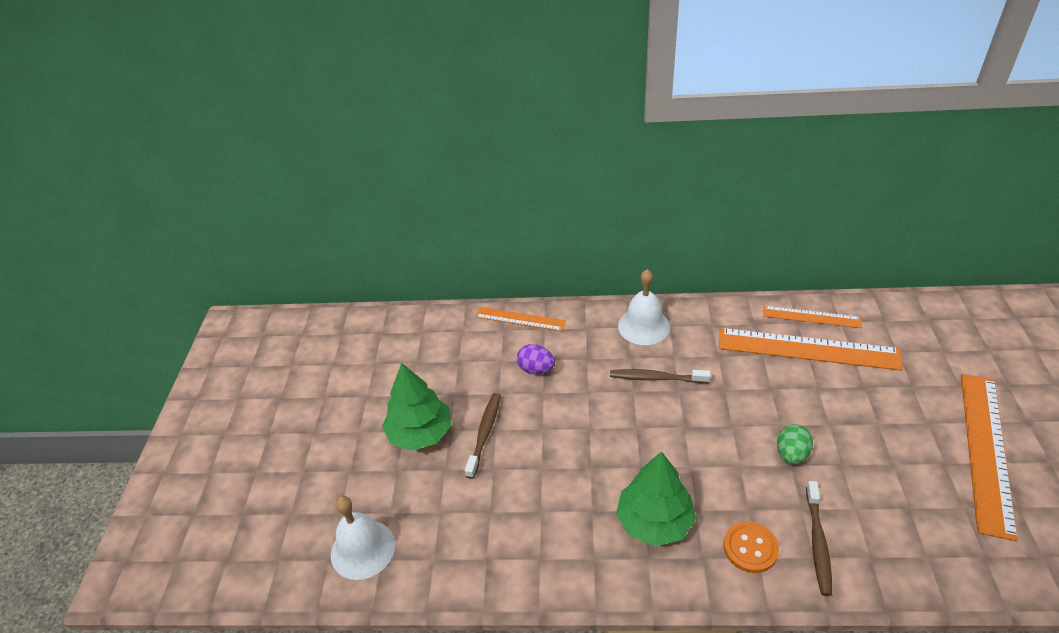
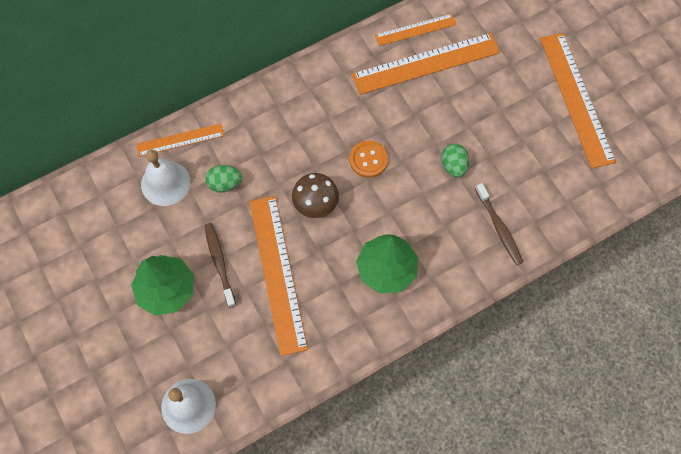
camera: 35 degrees left, 25 degrees up
purple egg [517,344,555,374] -> green egg [205,165,242,193]
brown toothbrush [610,369,711,384] -> none
white bell [618,269,670,345] -> white bell moved to [141,150,190,206]
orange button [724,521,779,573] -> orange button moved to [350,141,388,178]
none -> orange ruler [250,196,308,356]
none -> brown mushroom [292,173,339,218]

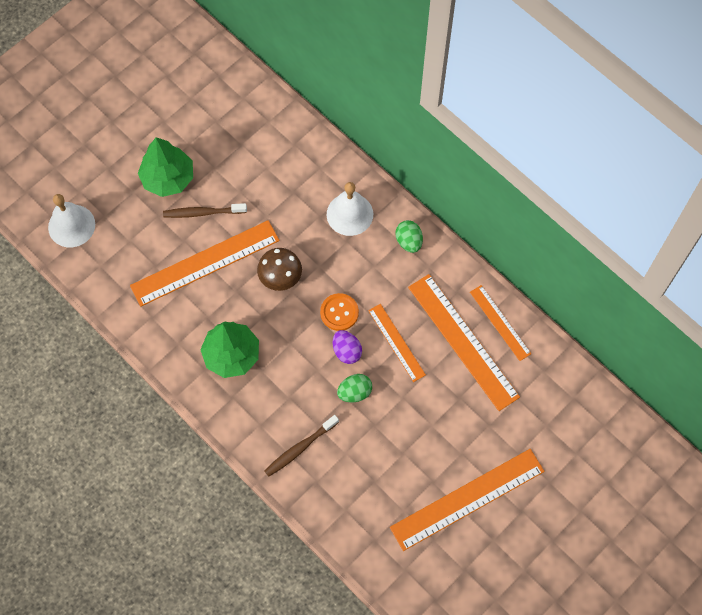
camera: 75 degrees right, 0 degrees up
orange ruler [136,124,224,157] -> orange ruler moved to [368,304,426,382]
white bell [141,150,190,206] -> white bell moved to [327,182,373,236]
brown toothbrush [204,223,236,308] -> brown toothbrush turned 150 degrees counterclockwise [163,203,247,218]
green egg [205,165,242,193] -> green egg moved to [395,220,423,253]
none -> purple egg [333,330,362,364]

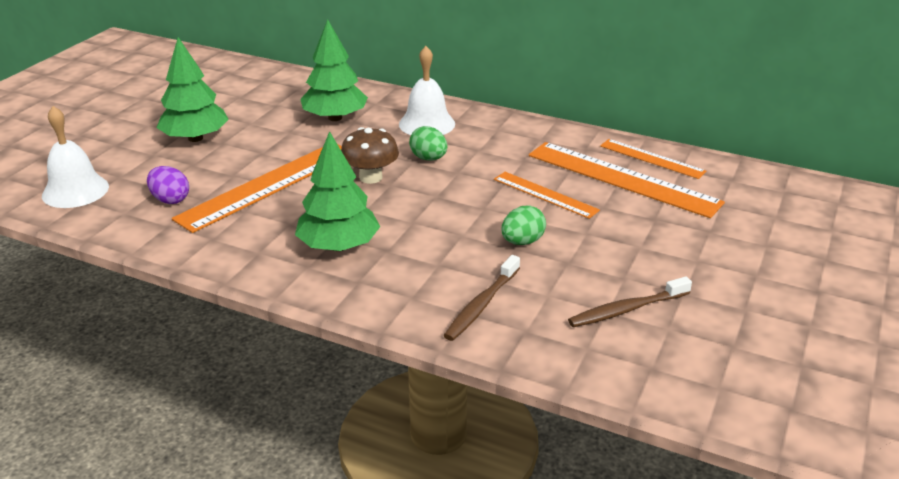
camera: 20 degrees left, 35 degrees down
brown toothbrush [163,203,247,218] -> brown toothbrush moved to [568,276,692,327]
orange button [320,293,359,331] -> none
purple egg [333,330,362,364] -> purple egg moved to [147,166,189,204]
orange ruler [390,449,545,551] -> none
green egg [395,220,423,253] -> green egg moved to [409,126,448,161]
none -> green tree [300,19,368,121]

